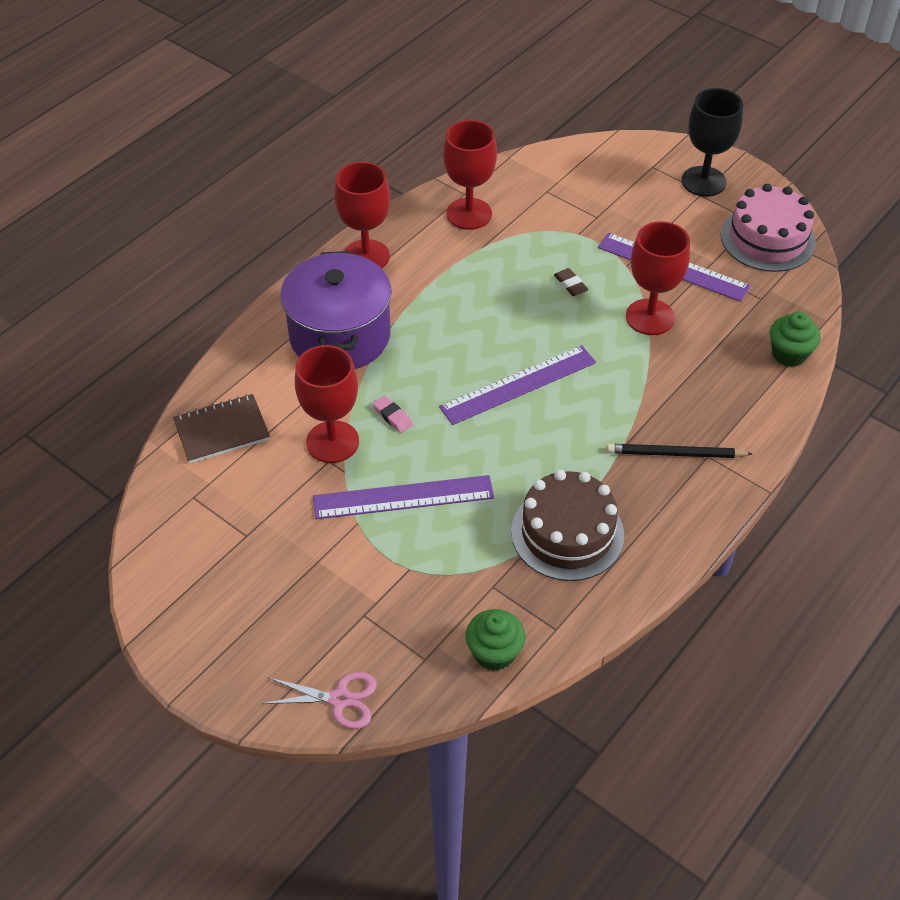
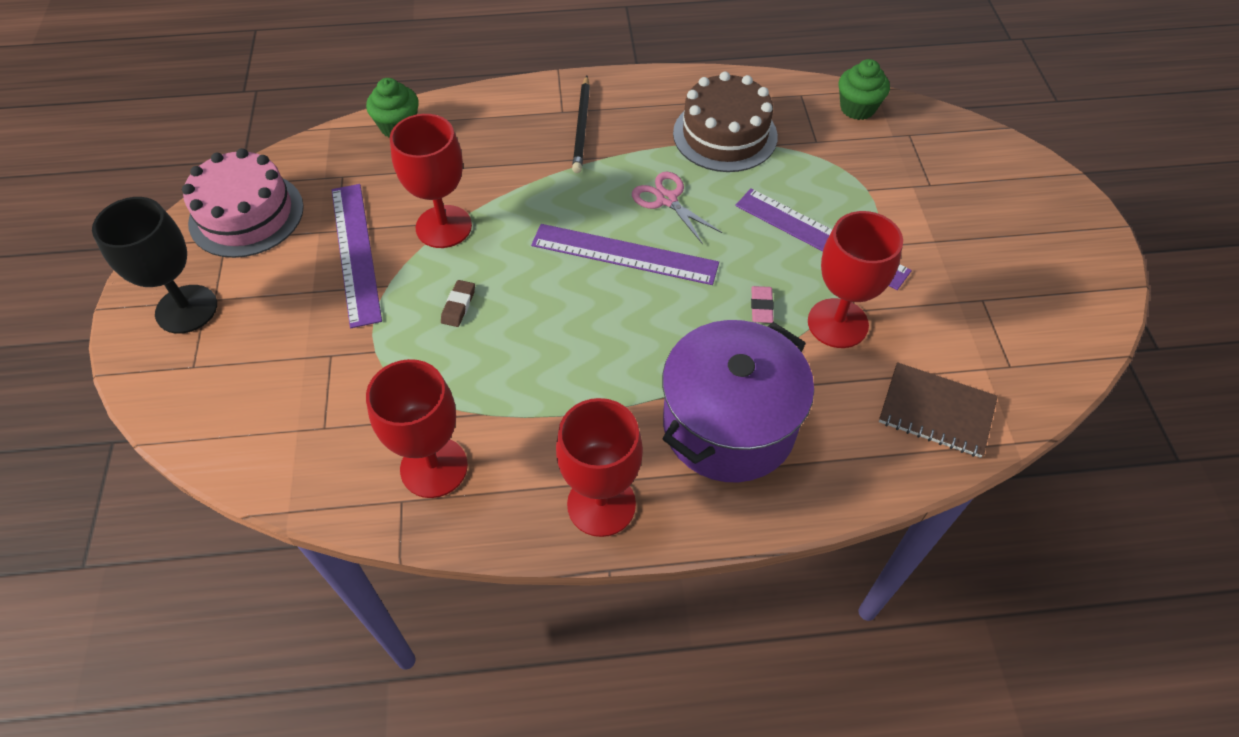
camera: 135 degrees left, 5 degrees up
pink scissors [262,672,377,729] -> pink scissors moved to [632,172,722,244]
black pencil [607,444,753,458] -> black pencil turned 45 degrees clockwise [572,76,590,173]

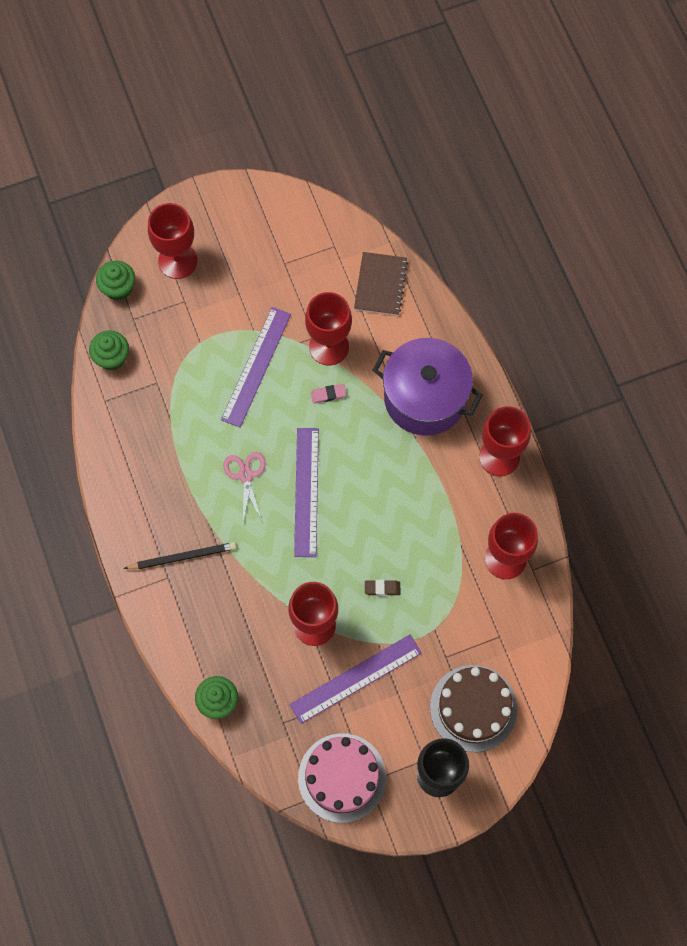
camera: 105 degrees left, 15 degrees up
pink scissors [632,172,722,244] -> pink scissors turned 135 degrees clockwise [223,452,266,522]
brown cake [673,72,778,172] -> brown cake moved to [430,665,517,752]
none -> green cupcake [96,260,135,301]
none -> red goblet [148,203,197,279]

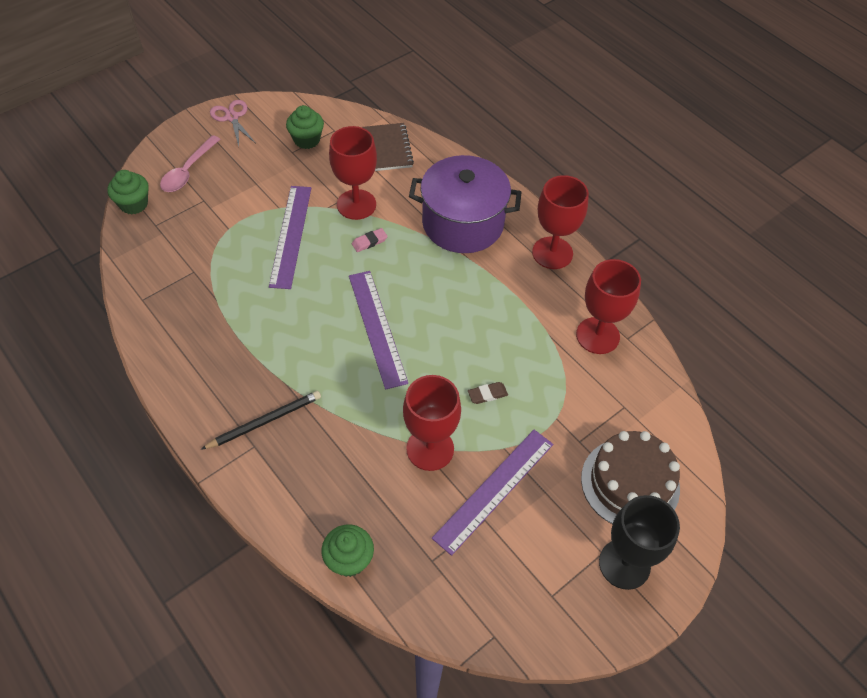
camera: 20 degrees left, 15 degrees down
green cupcake [89,330,129,371] -> green cupcake moved to [286,105,324,149]
red goblet [148,203,197,279] -> pink spoon [160,135,220,192]
pink scissors [223,452,266,522] -> pink scissors moved to [210,100,255,146]
pink cake [298,733,386,823] -> none

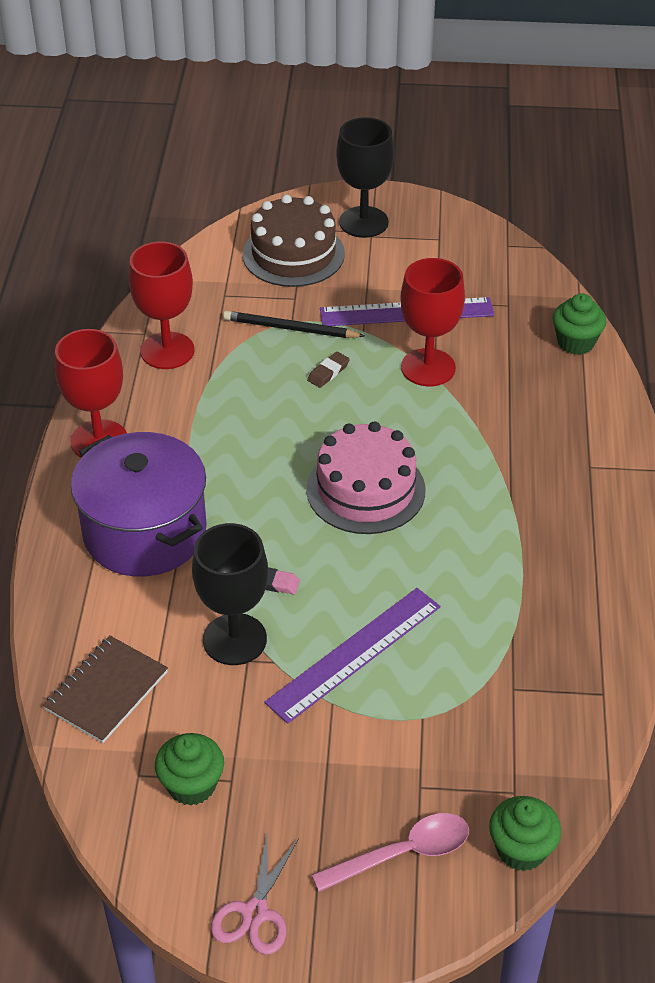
camera: 135 degrees left, 10 degrees down
black pencil [201,391,321,450] -> black pencil moved to [223,311,364,338]
red goblet [329,126,377,220] -> black goblet [192,523,268,665]
purple ruler [349,271,408,390] -> pink cake [306,421,426,534]
brown eraser [468,382,508,404] -> brown eraser turned 75 degrees counterclockwise [307,352,350,388]

